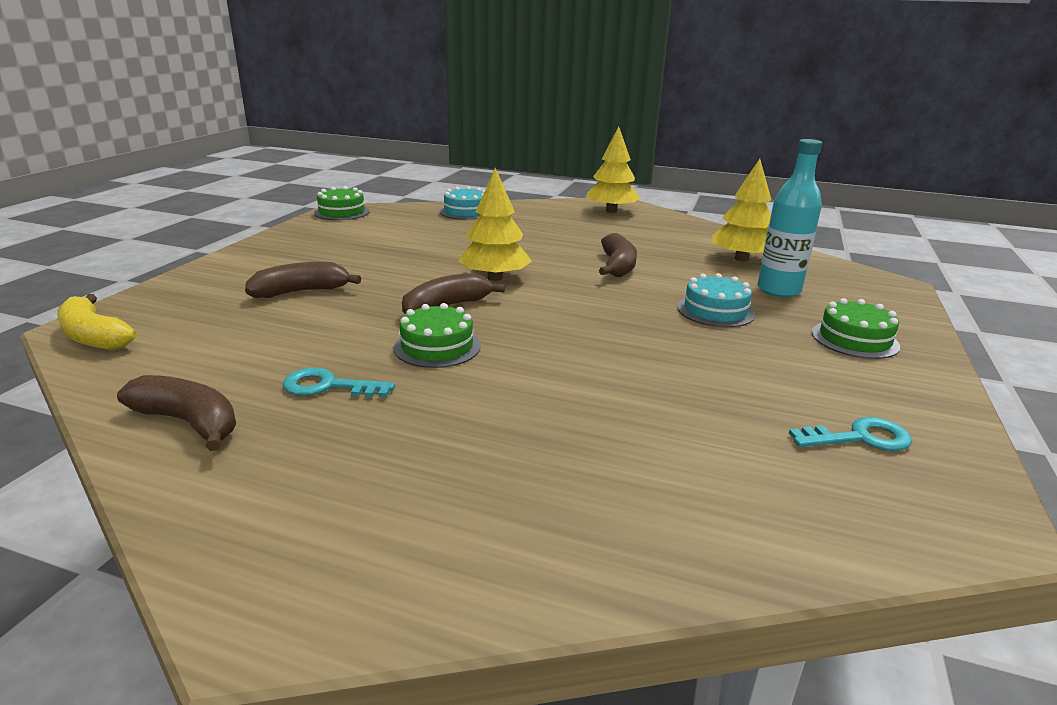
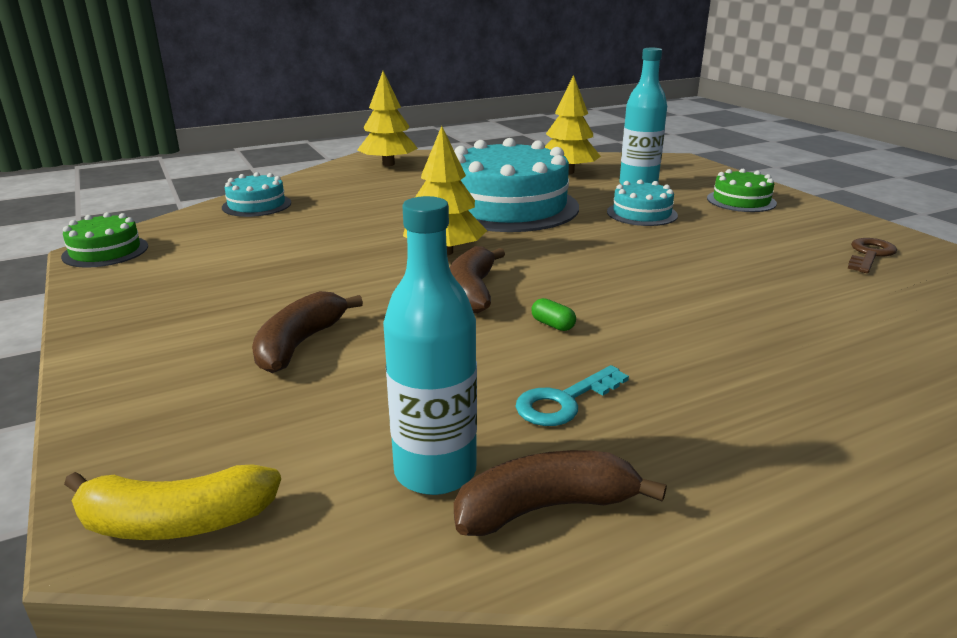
camera: 45 degrees left, 0 degrees up
green cake [393,303,481,368] -> green capsule [531,298,576,331]
brown banana [599,233,637,277] -> turquoise cake [454,138,579,232]
turquoise key [789,417,912,451] -> brown key [848,238,897,273]
none -> turquoise bottle [383,196,477,495]

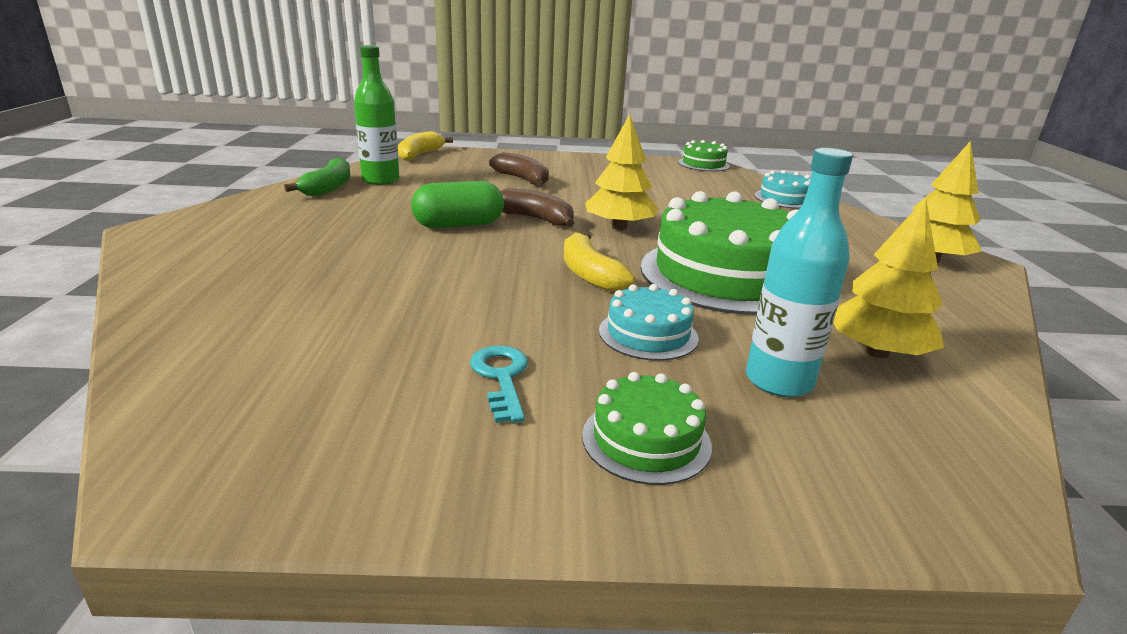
camera: 115 degrees right, 0 degrees up
turquoise bottle [383,196,477,495] -> green bottle [354,45,400,185]
turquoise cake [454,138,579,232] -> green cake [640,191,798,315]
brown banana [454,450,667,536] -> green banana [284,157,351,196]
turquoise key [515,365,629,426] -> turquoise key moved to [470,346,528,423]
green capsule [531,298,576,331] -> green capsule [411,181,504,228], size x2.48
brown key [848,238,897,273] -> none
none -> yellow banana [564,233,635,292]

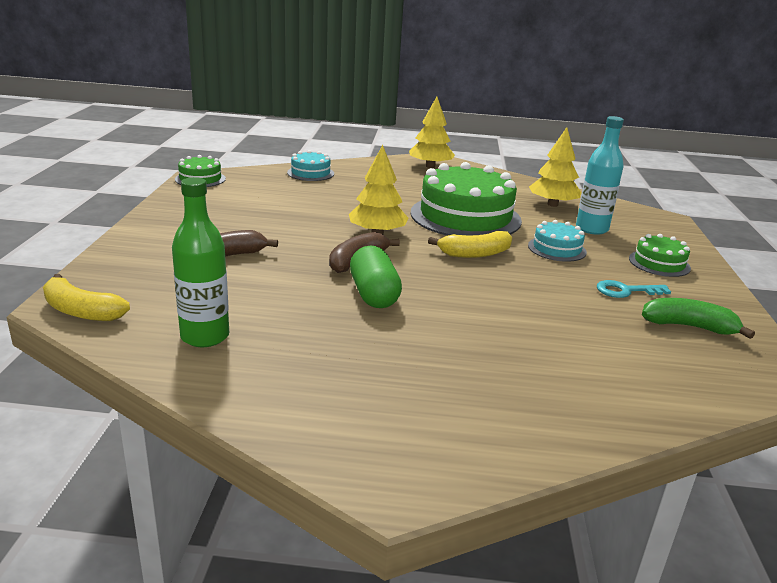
camera: 85 degrees left, 0 degrees up
green banana [284,157,351,196] -> green banana moved to [642,298,755,339]

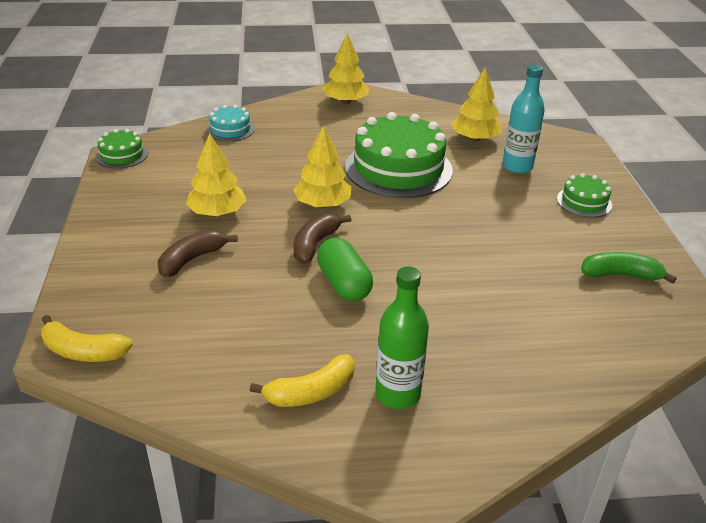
camera: 10 degrees left, 10 degrees up
green bottle [172,177,229,347] -> green bottle moved to [375,267,429,409]
yellow banana [428,231,512,258] -> yellow banana moved to [250,354,355,407]
turquoise cake [528,220,587,262] -> none
turquoise key [597,280,671,298] -> none
none -> yellow tree [186,133,246,216]

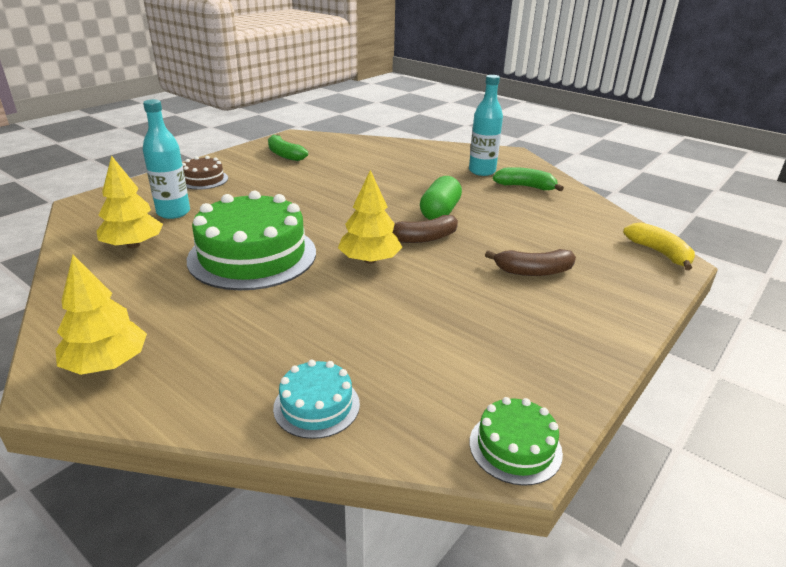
camera: 135 degrees left, 5 degrees down
yellow tree [186,133,246,216] -> none
yellow banana [250,354,355,407] -> green banana [493,167,564,191]
green bottle [375,267,429,409] -> turquoise bottle [469,75,503,176]
green cake [557,173,612,218] -> brown cake [182,156,228,190]

